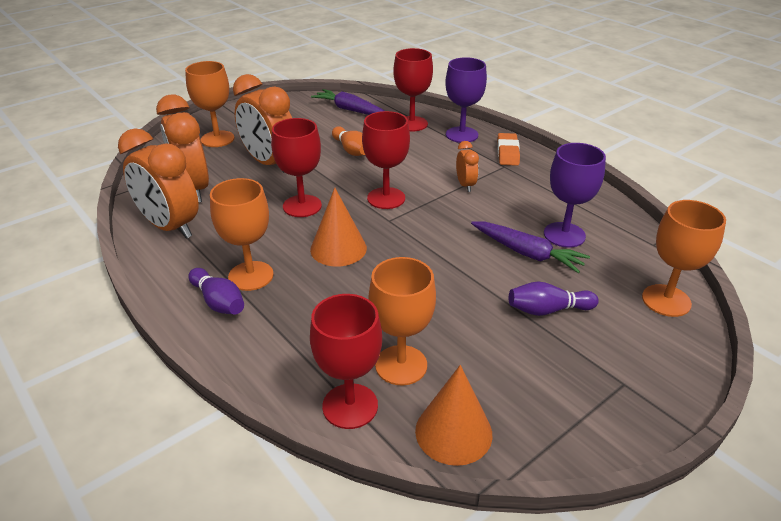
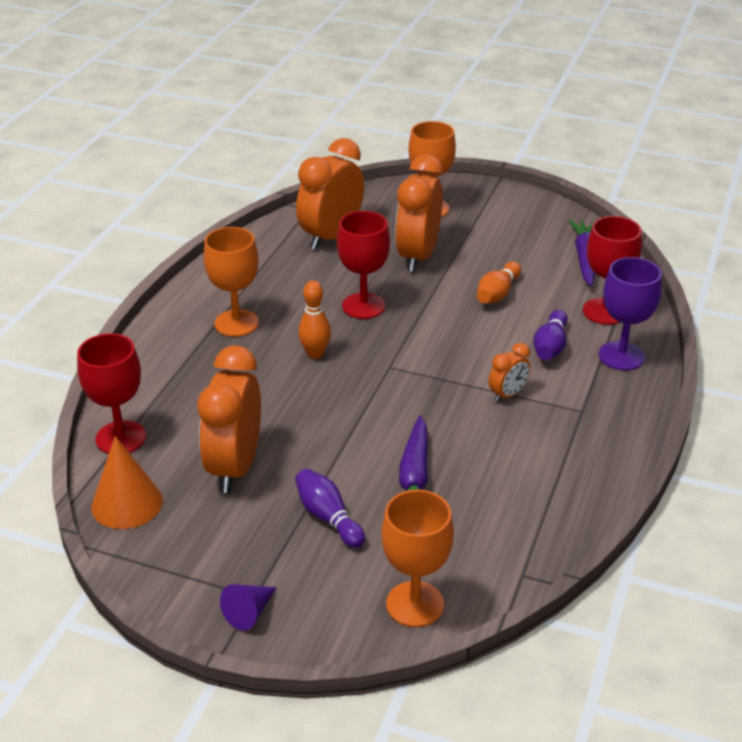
camera: 60 degrees right, 0 degrees up
orange clock [118,128,199,239] -> orange clock moved to [198,345,261,493]
purple bowling pin [188,268,244,314] -> purple bowling pin moved to [533,310,568,360]
orange cone [310,188,367,267] -> orange bowling pin [298,281,331,359]
red goblet [362,111,410,209] -> none
orange goblet [369,257,436,385] -> none
orange eraser [497,133,520,166] -> none
purple goblet [544,143,606,248] -> none
none -> purple cone [220,584,277,631]

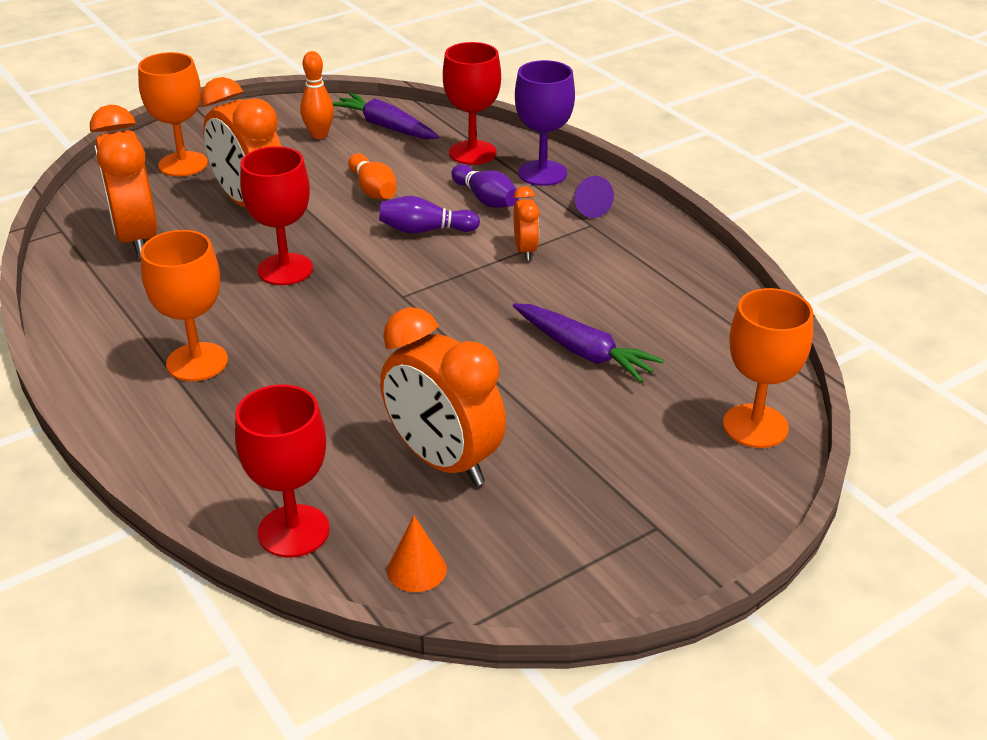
camera: 55 degrees left, 0 degrees up
orange cone [91,436,163,529] -> orange cone [387,516,447,592], size x0.61
purple cone [220,584,277,631] -> purple cone moved to [575,176,614,218]
purple bowling pin [295,469,365,548] -> purple bowling pin moved to [379,196,480,234]
orange bowling pin [298,281,331,359] -> orange bowling pin moved to [300,51,334,139]

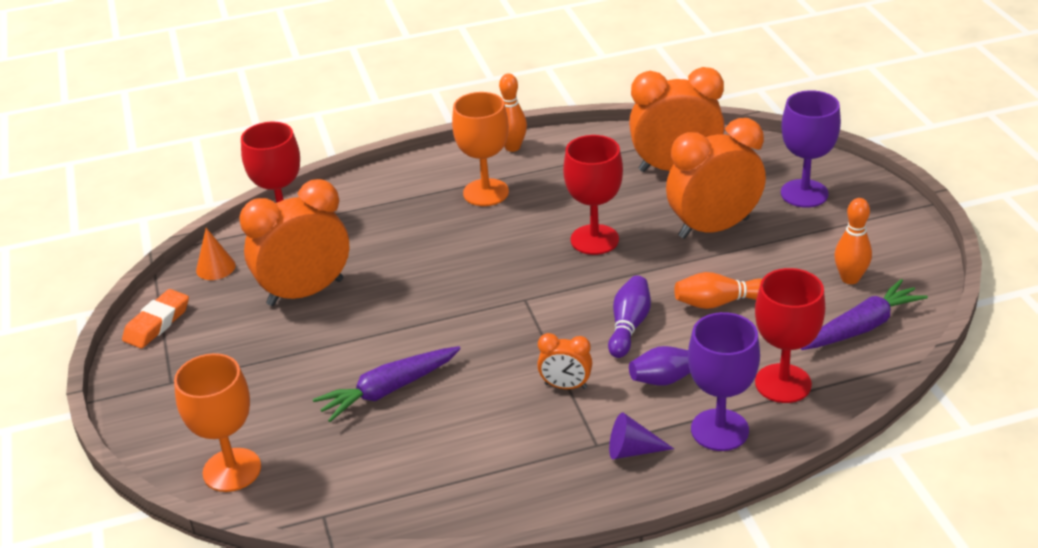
camera: 110 degrees right, 0 degrees up
orange goblet [138,52,208,177] -> purple goblet [781,90,841,208]
none -> orange eraser [122,289,189,348]
none -> orange bowling pin [499,74,527,152]

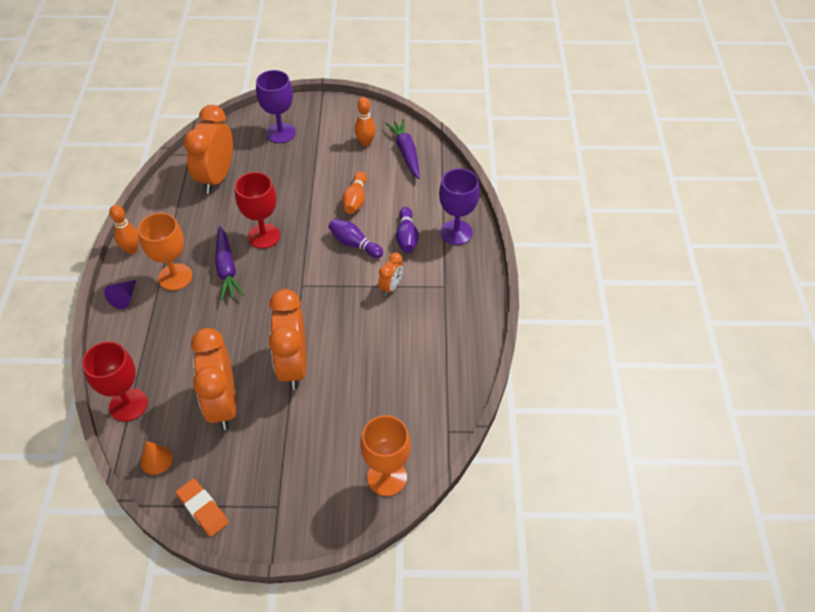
camera: 75 degrees left, 15 degrees up
purple carrot [313,346,461,422] -> purple carrot moved to [215,226,244,301]
purple cone [609,412,674,459] -> purple cone moved to [104,280,136,309]
orange clock [666,118,766,239] -> orange clock moved to [269,289,307,390]
red goblet [755,268,825,403] -> none

